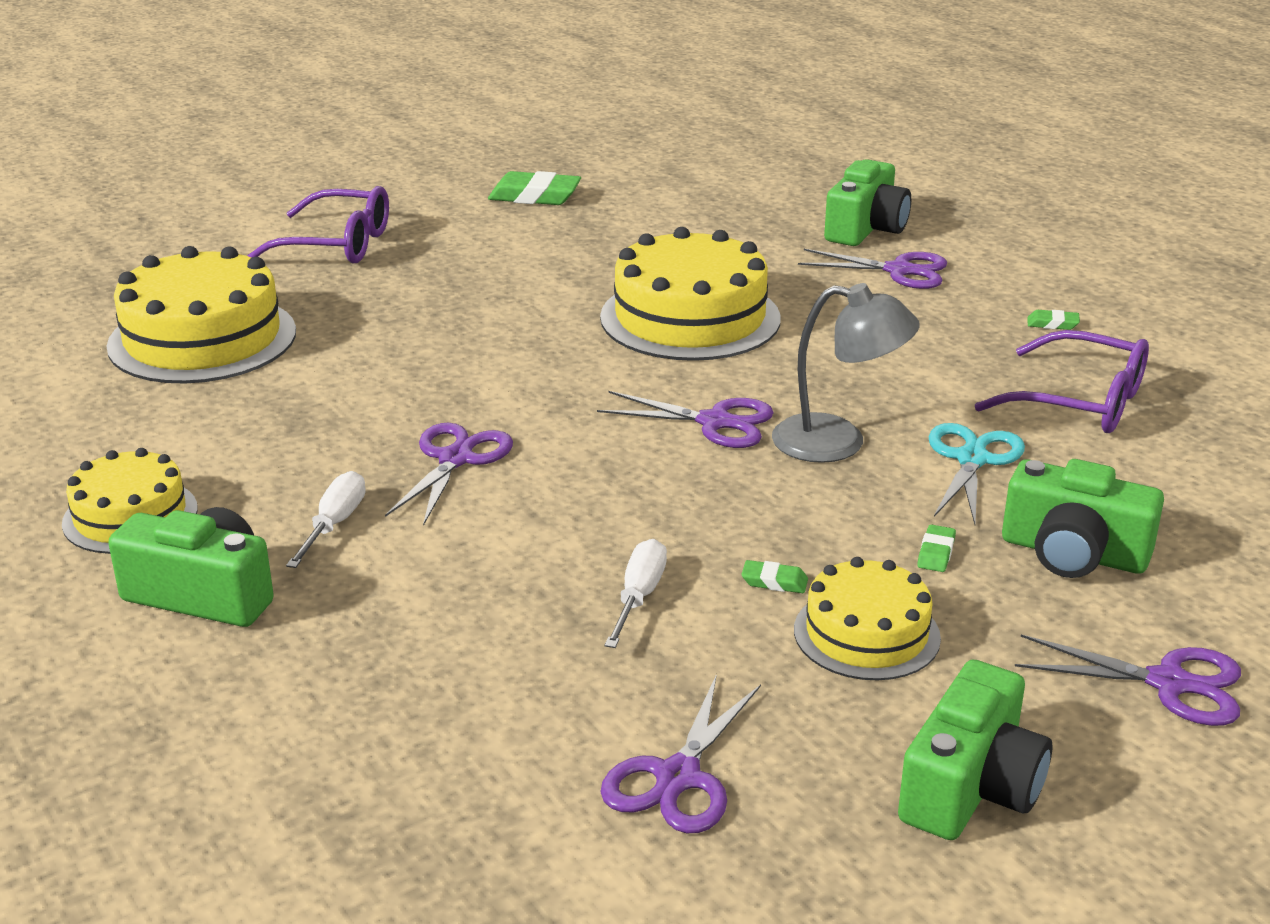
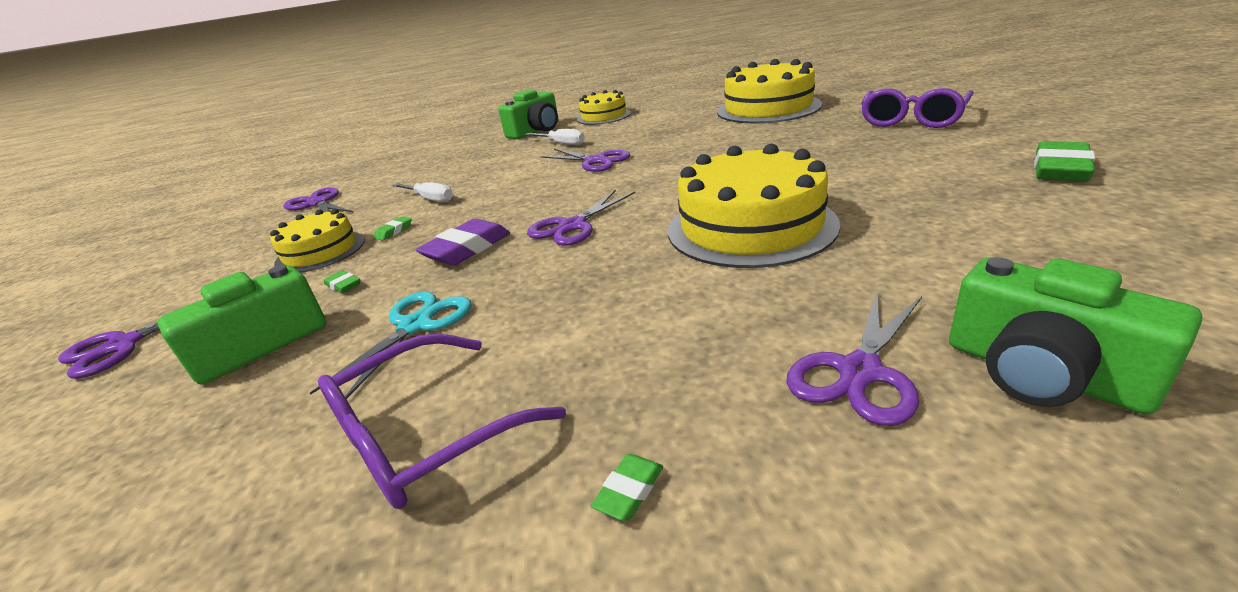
camera: 115 degrees right, 0 degrees up
grey lamp [772,283,920,463] -> none
green camera [898,659,1052,840] -> none
turquoise scissors [929,423,1025,524] -> turquoise scissors turned 105 degrees counterclockwise [310,292,471,399]
none -> purple eraser [416,219,510,266]

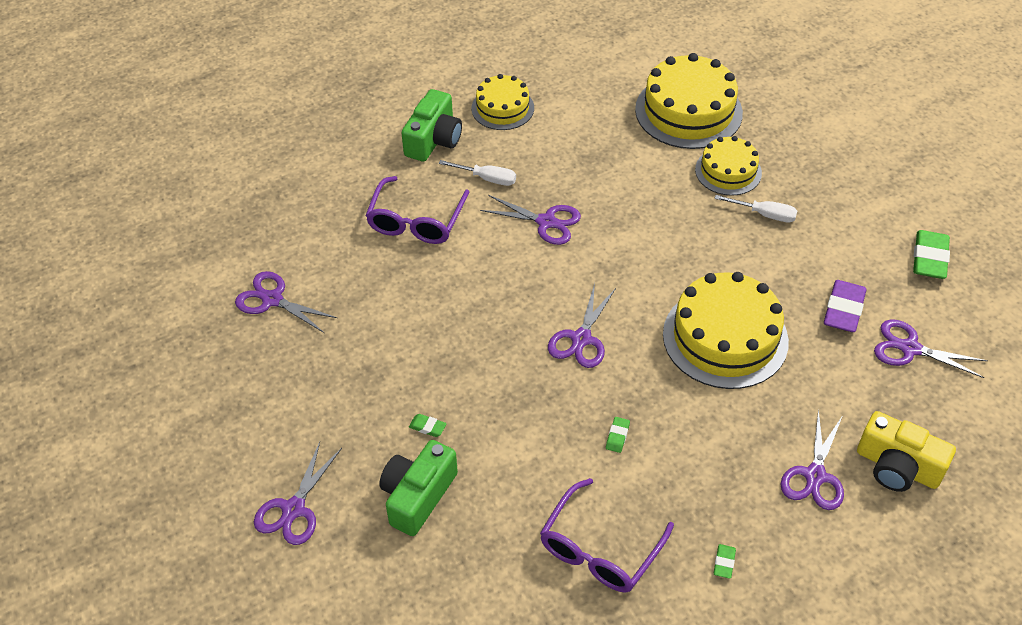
camera: 20 degrees left, 20 degrees up
yellow cake [270,209,365,273] -> yellow cake moved to [695,136,762,196]
turquoise scissors [310,292,471,399] -> none
green eraser [374,216,412,241] -> green eraser moved to [606,417,630,453]
white screwdriver [392,182,453,202] -> white screwdriver moved to [714,195,797,222]
purple eraser [416,219,510,266] -> purple eraser moved to [824,280,867,332]
purple glasses [861,88,974,128] -> purple glasses moved to [365,176,469,244]
green camera [949,257,1202,415] -> yellow camera [857,411,956,492]
none -> purple scissors [874,319,988,378]

